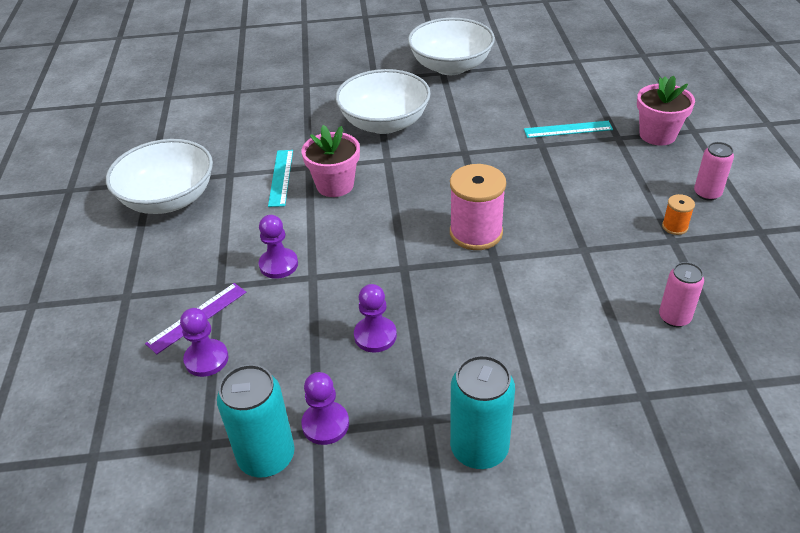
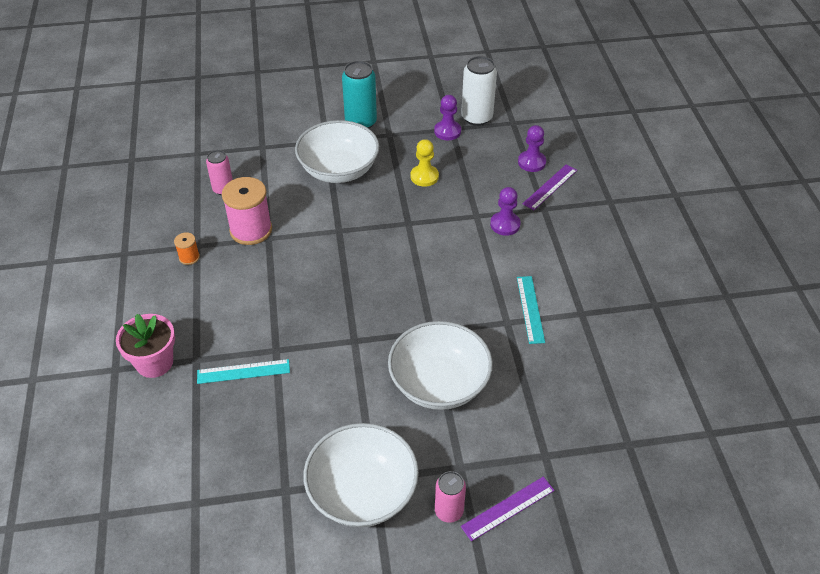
camera: 175 degrees right, 5 degrees up
white bowl [106,139,213,214] -> white bowl moved to [295,120,379,183]
turquoise can [217,364,294,477] -> white can [461,56,497,126]
pink flower pot [302,125,360,197] -> none
purple pawn [354,284,397,353] -> yellow pawn [410,139,439,187]
pink spool [450,164,506,250] -> pink spool moved to [222,177,272,245]
pink can [694,142,734,201] -> pink can moved to [435,471,466,523]
none -> purple ruler [461,477,555,542]

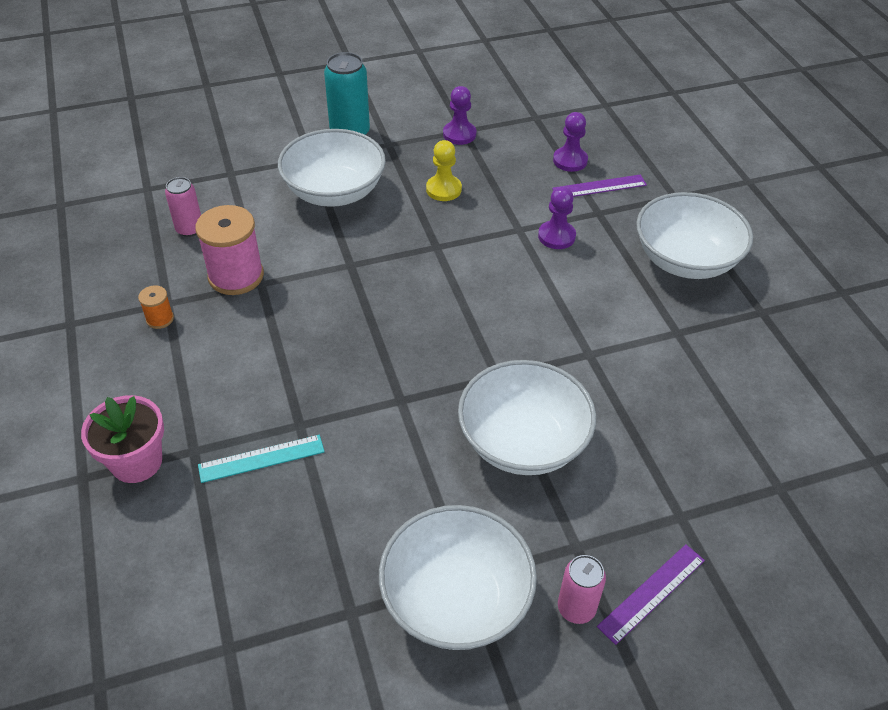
camera: 10 degrees left, 0 degrees up
white can [461,56,497,126] -> none
turquoise ruler [517,276,545,344] -> none
purple ruler [522,164,577,210] -> purple ruler turned 45 degrees clockwise [552,174,647,197]
none -> white bowl [636,192,753,279]

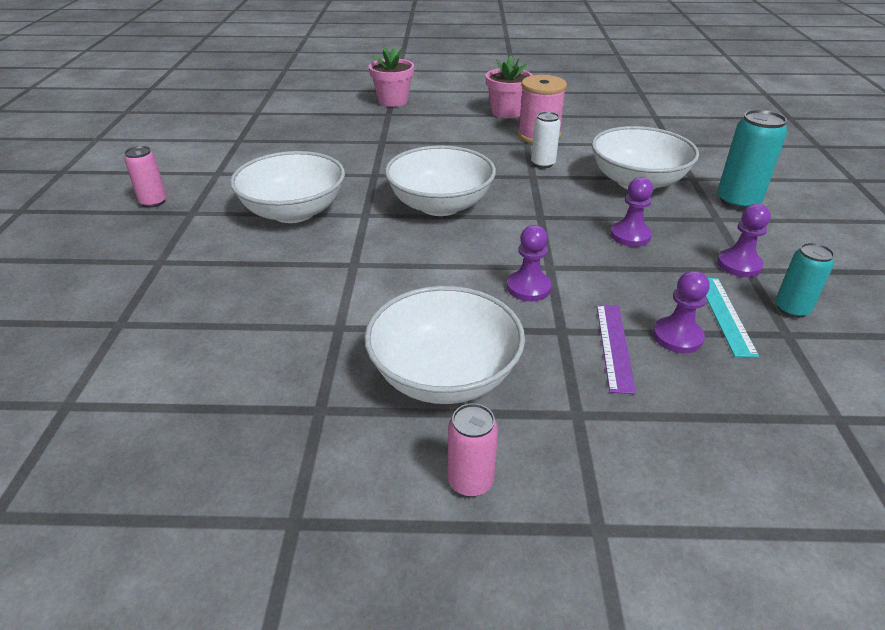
camera: 110 degrees right, 10 degrees down
orange spool [138,285,174,329] -> pink flower pot [486,55,533,118]
pink can [165,177,201,237] -> pink can moved to [448,403,498,497]
turquoise ruler [198,435,325,483] -> turquoise ruler moved to [706,278,759,357]
white bowl [379,505,537,650] -> white bowl moved to [385,145,496,216]
yellow pawn [426,140,462,201] -> purple pawn [610,177,653,247]
purple ruler [597,544,705,645] -> none
none -> white can [531,112,561,168]
none -> turquoise can [775,243,835,318]

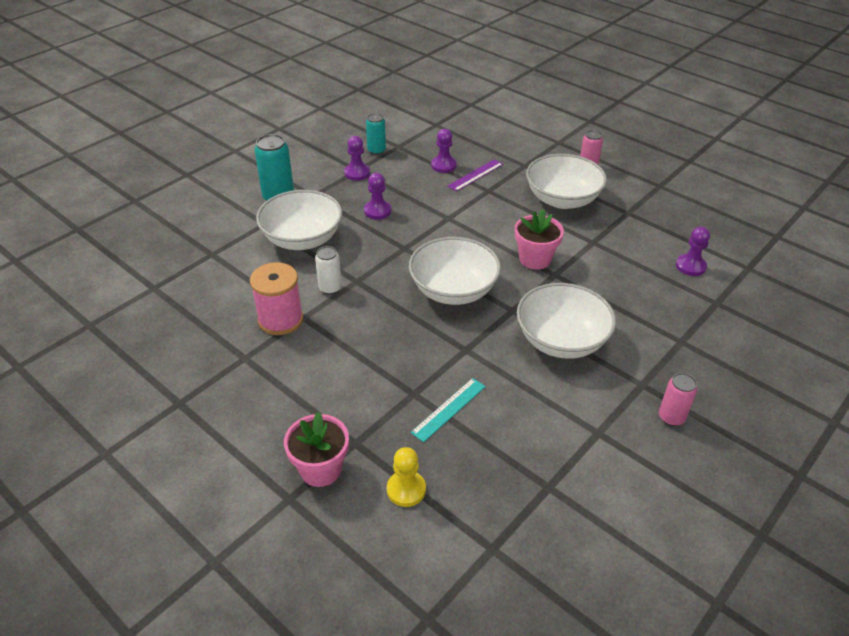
camera: 140 degrees left, 5 degrees up
pink flower pot [486,55,533,118] -> pink flower pot moved to [515,209,564,270]
purple pawn [507,225,552,301] -> purple pawn moved to [676,227,710,276]
turquoise ruler [706,278,759,357] -> turquoise ruler moved to [411,378,485,442]
none -> yellow pawn [387,447,426,507]

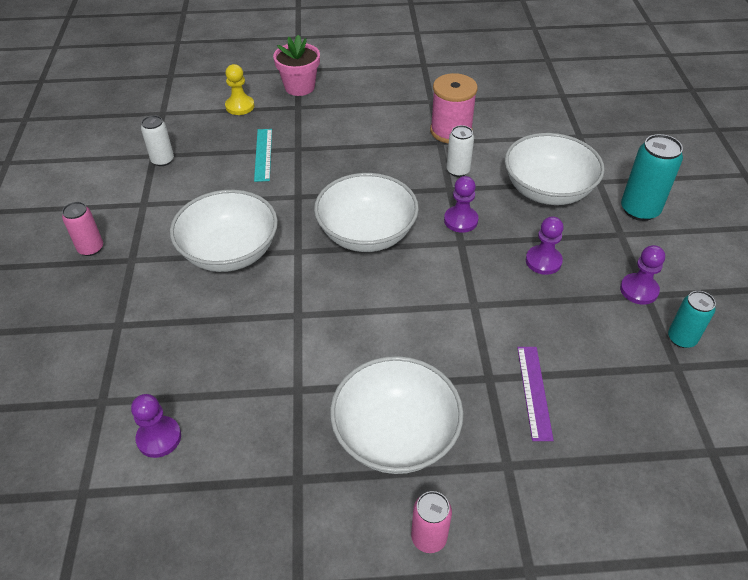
camera: 135 degrees right, 5 degrees up
purple pawn [431,129,457,173] -> purple pawn moved to [444,176,478,233]
pink flower pot [515,209,564,270] -> none
none -> white can [141,115,174,166]

